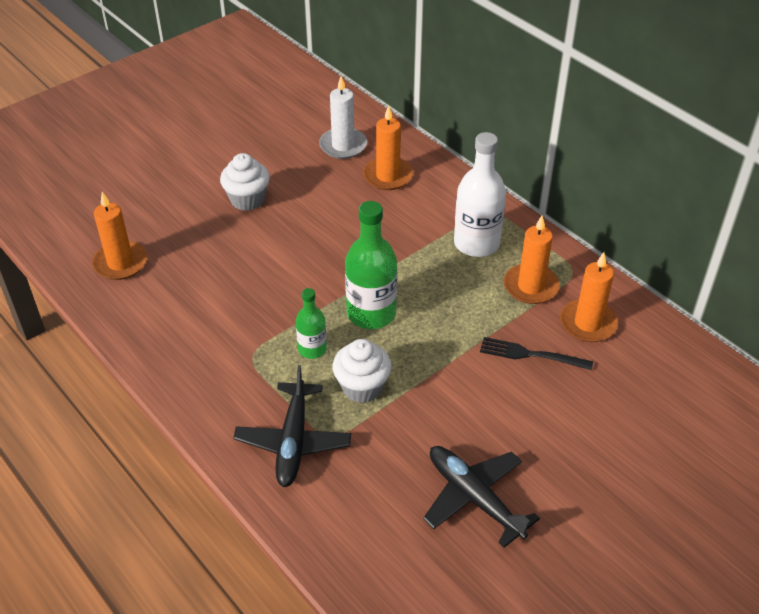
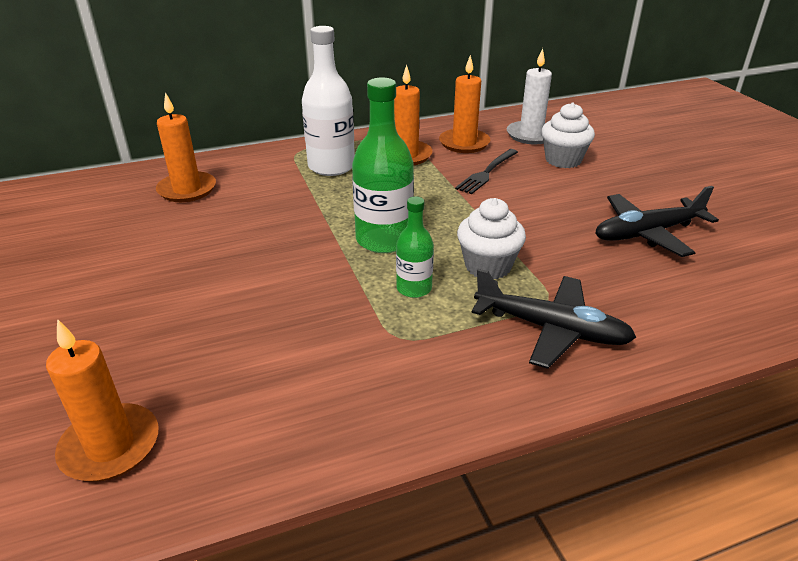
camera: 70 degrees left, 10 degrees down
white cupcake [220,153,270,211] -> white cupcake moved to [542,102,595,168]
white candle [319,76,367,159] -> white candle moved to [507,48,552,145]

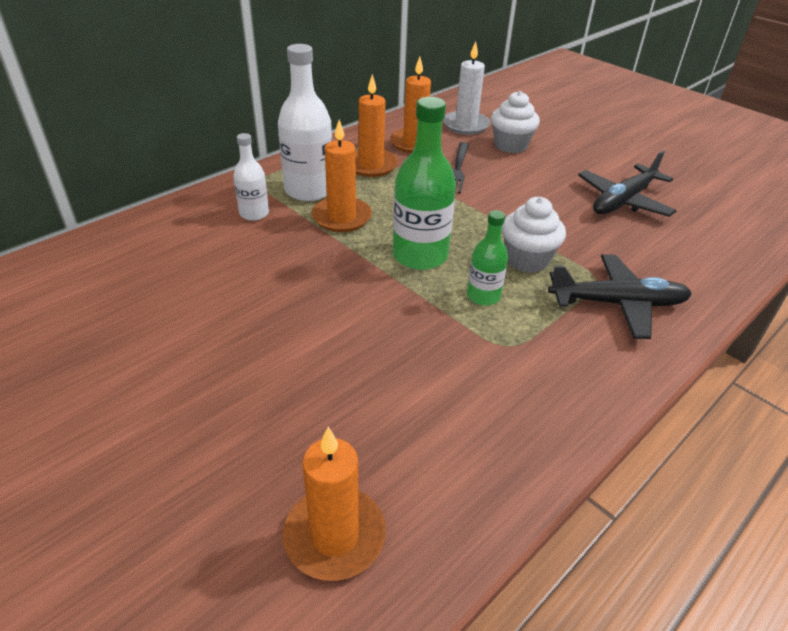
camera: 25 degrees left, 5 degrees up
orange candle [156,92,216,202] -> orange candle moved to [312,120,372,232]
none -> white bottle [233,133,269,221]

